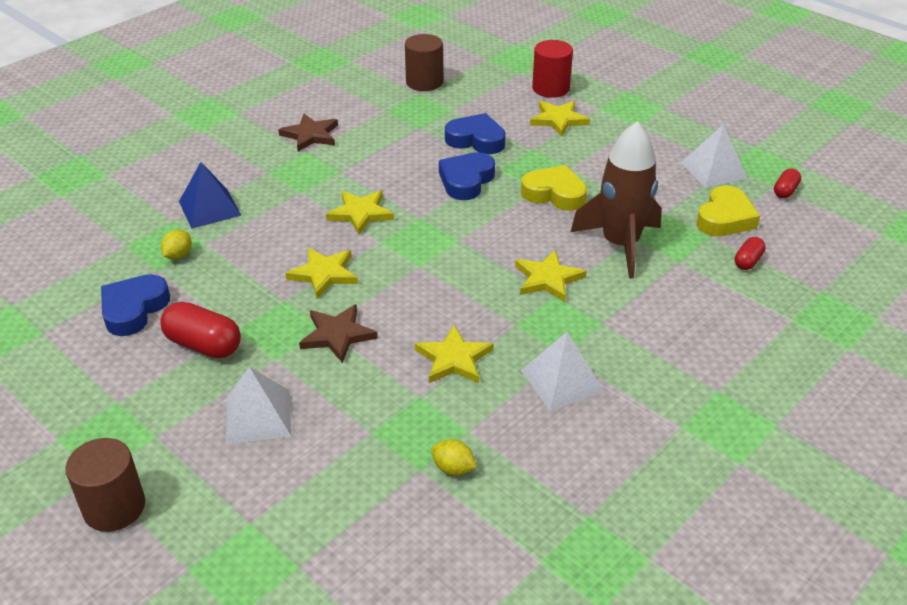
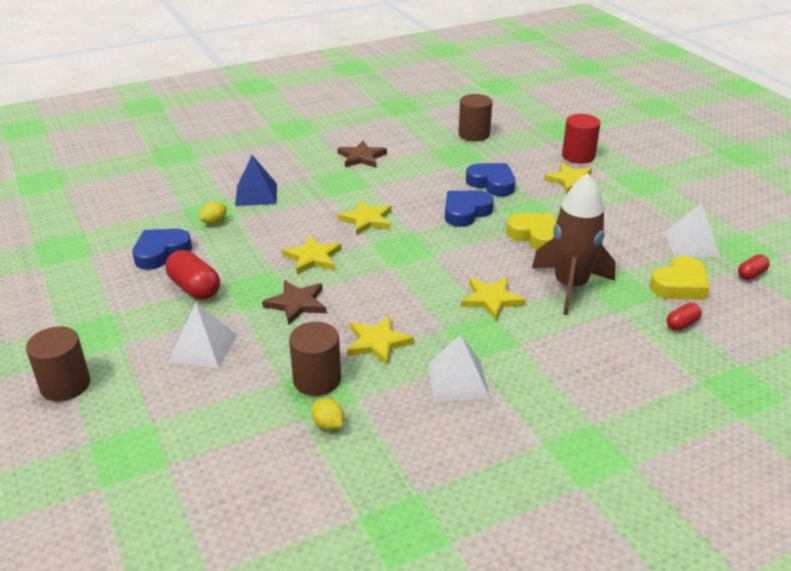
camera: 20 degrees right, 5 degrees down
none -> brown cylinder [289,322,341,396]

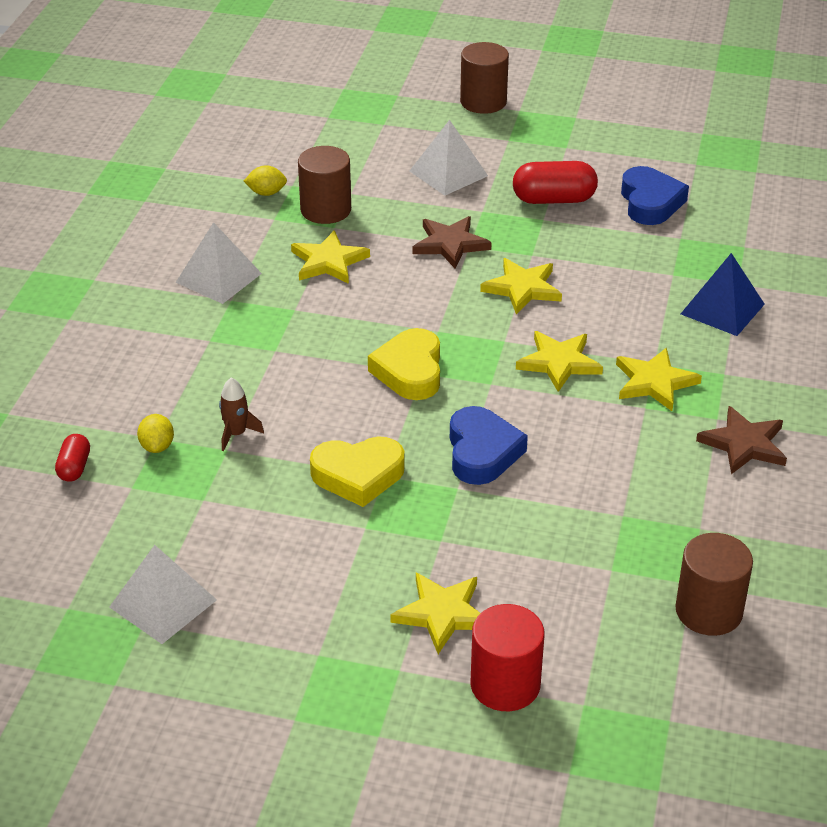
camera: 130 degrees right, 5 degrees up
yellow lemon [199,202,227,224] -> yellow lemon moved to [137,414,174,453]
yellow star [461,277,526,320] -> yellow star moved to [616,348,702,411]
blue heart [466,163,515,197] -> none
brown rocket [532,173,616,315] -> brown rocket [219,377,264,451], size x0.40
yellow heart [650,256,710,300] -> yellow heart moved to [368,328,440,400]
red capsule [738,254,770,280] -> none

